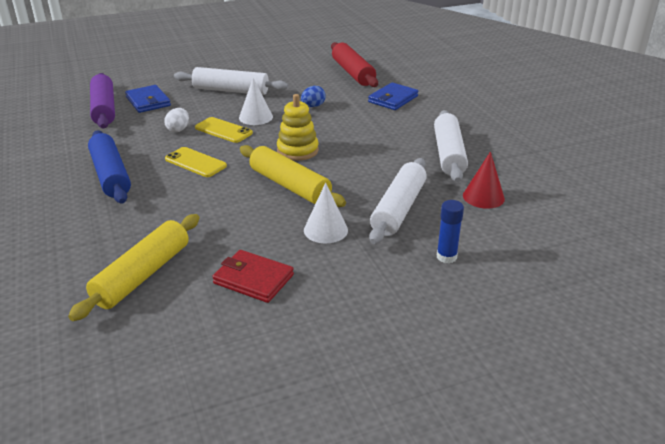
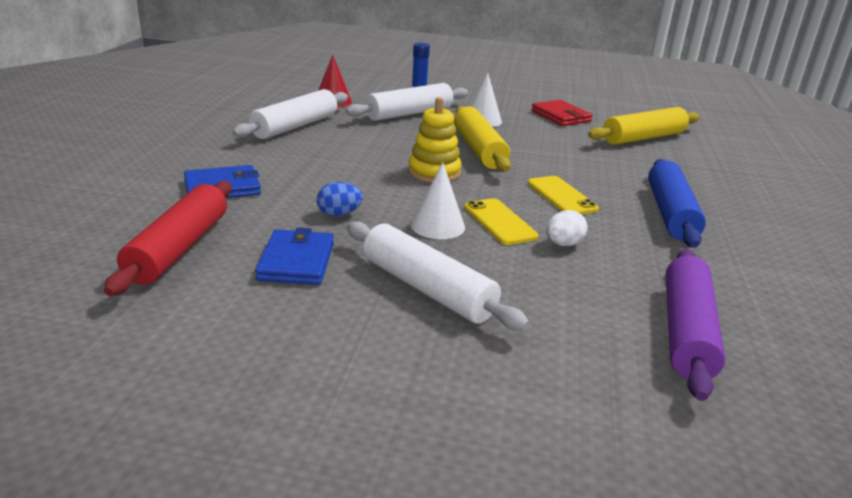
camera: 150 degrees left, 5 degrees down
blue wallet [125,85,171,113] -> blue wallet moved to [255,227,334,285]

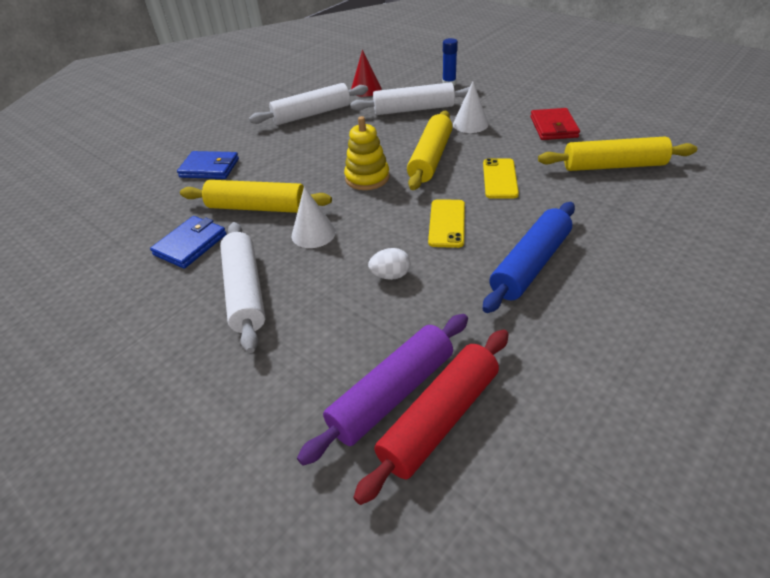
camera: 35 degrees right, 15 degrees up
red rolling pin [104,181,231,296] -> red rolling pin moved to [353,330,509,505]
blue egg [317,182,363,217] -> yellow rolling pin [180,180,332,213]
yellow phone [464,198,538,245] -> yellow phone moved to [483,158,519,199]

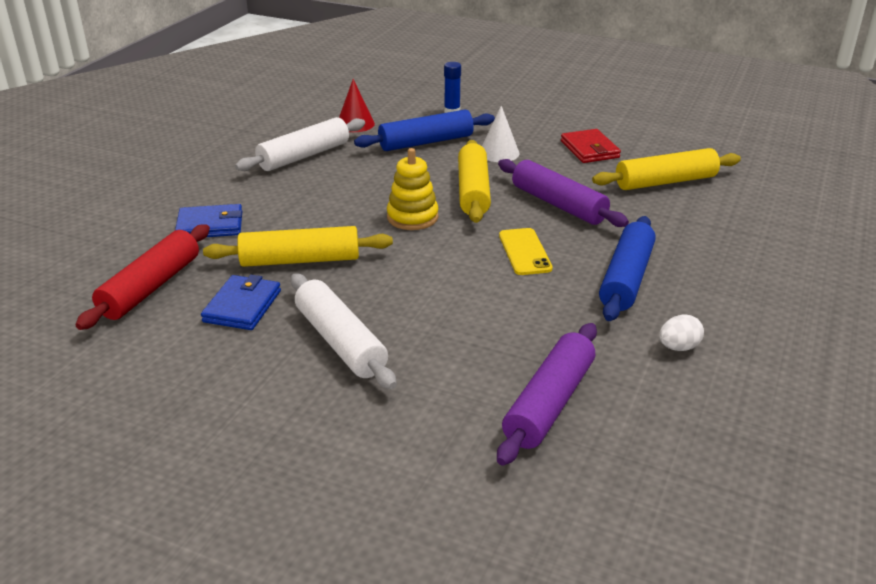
camera: 20 degrees left, 10 degrees down
white cone [292,187,336,248] -> none
white rolling pin [350,82,470,115] -> blue rolling pin [354,110,495,151]
red rolling pin [353,330,509,505] -> red rolling pin moved to [76,224,210,330]
white egg [368,248,410,280] -> white egg moved to [659,314,704,351]
yellow phone [483,158,519,199] -> purple rolling pin [498,159,629,227]

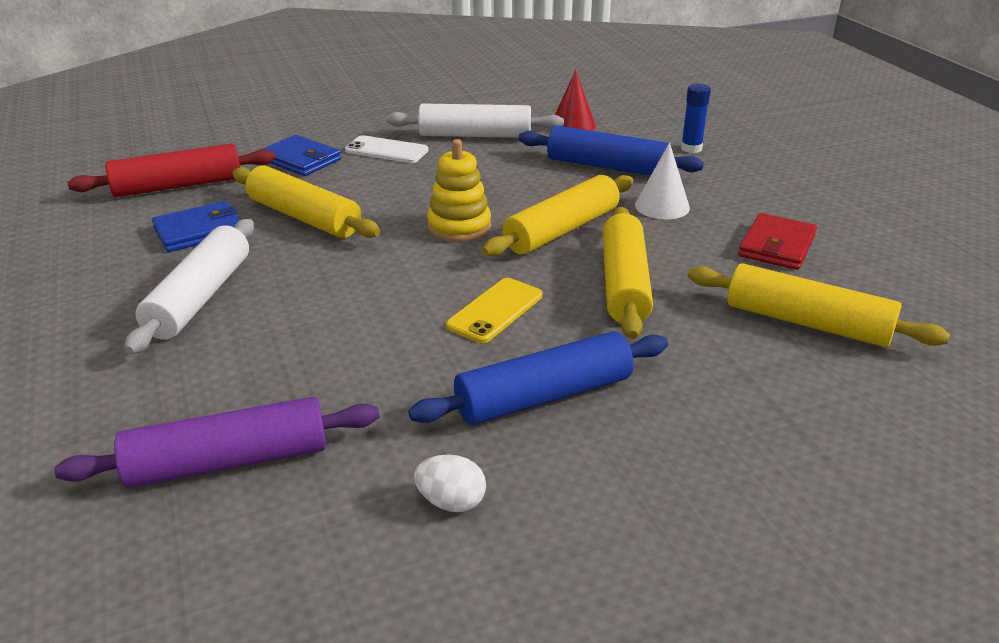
camera: 45 degrees right, 0 degrees up
purple rolling pin [498,159,629,227] -> yellow rolling pin [603,207,653,339]
none -> white phone [345,135,429,163]

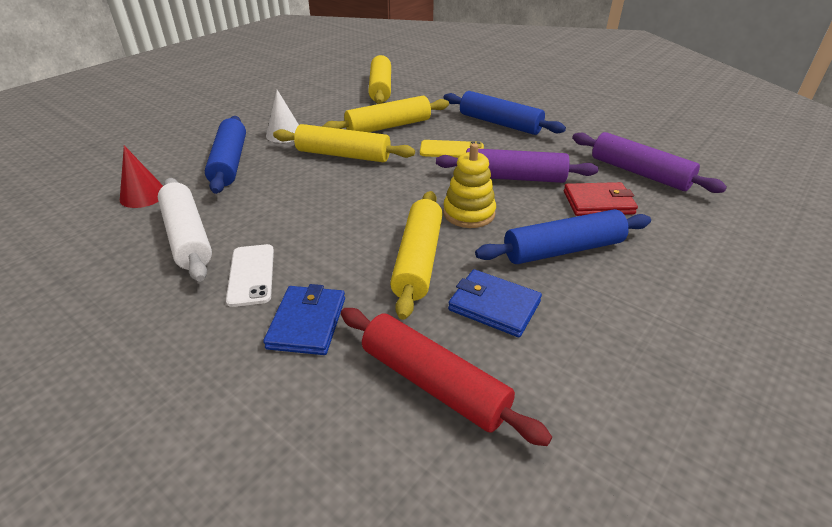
camera: 120 degrees left, 5 degrees up
white rolling pin [124,219,254,354] -> blue rolling pin [475,209,651,264]
white egg [414,455,486,512] -> none
yellow stacking toy [427,139,491,242] -> yellow stacking toy moved to [443,143,496,228]
blue glue stick [681,83,711,153] -> none
red wallet [738,213,817,270] -> red wallet moved to [564,182,638,216]
none -> purple rolling pin [436,148,599,183]

